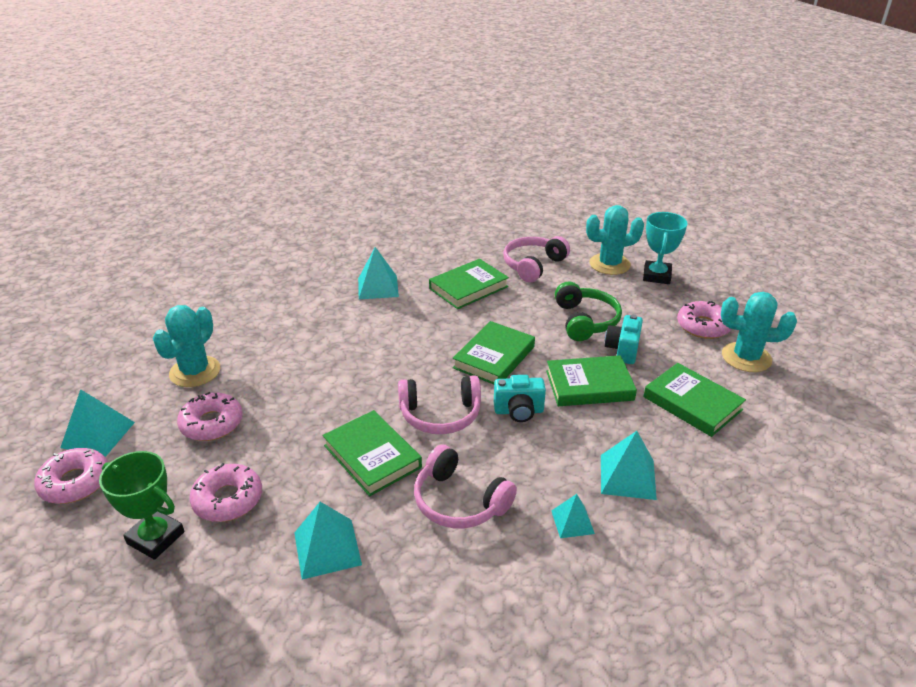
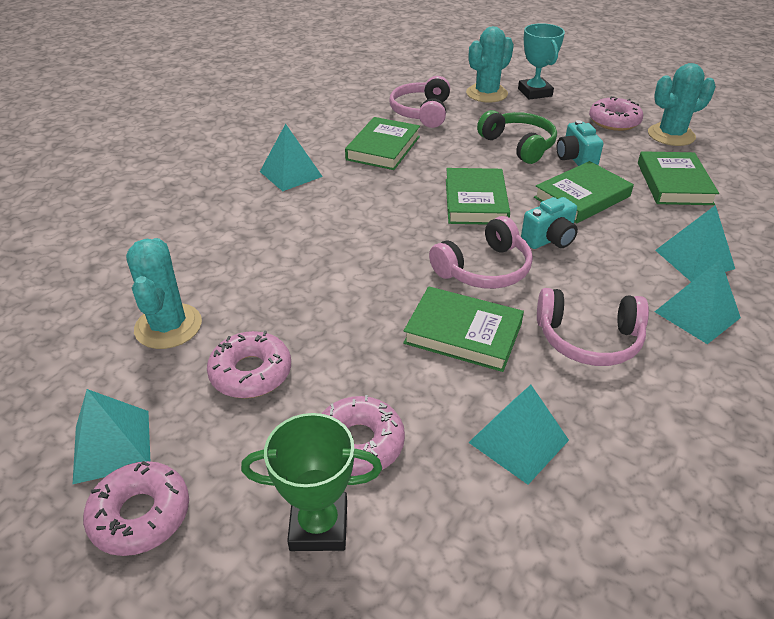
camera: 30 degrees left, 5 degrees up
turquoise pyramid [552,494,595,538] -> turquoise pyramid [655,259,741,344], size x1.61
green book [643,363,746,437] -> green book turned 75 degrees clockwise [638,151,719,205]

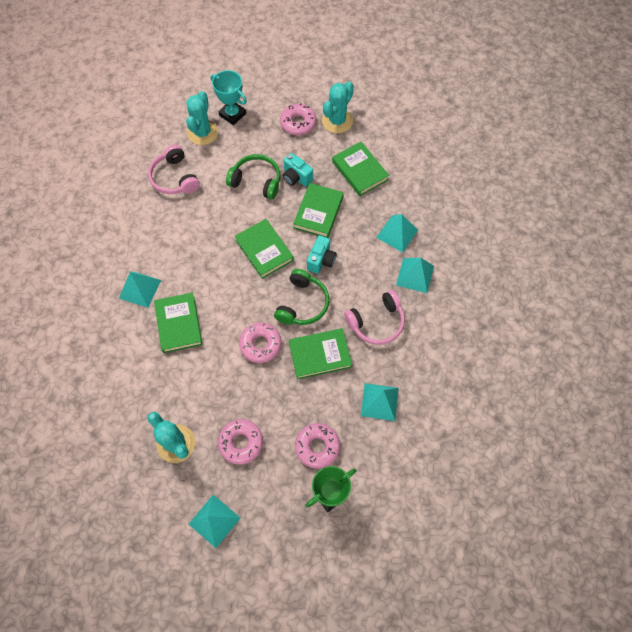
camera: 35 degrees left, 25 degrees up
pink donut [83,461,189,556] -> pink donut moved to [239,323,282,363]
green book [345,117,420,170] -> green book moved to [154,293,203,353]
pink headphones [429,216,533,289] -> green headphones [274,269,329,325]

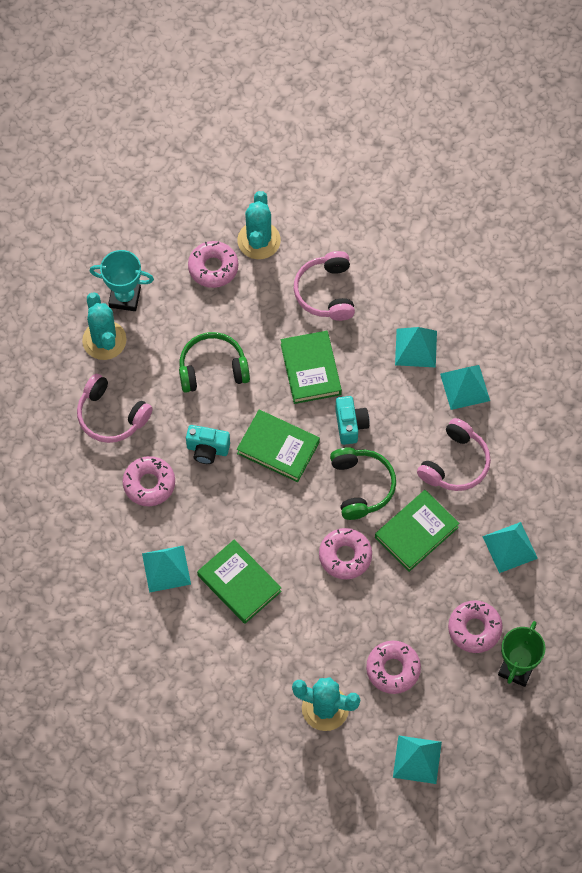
camera: 30 degrees left, 0 degrees up
turquoise camera [283,153,313,187] -> turquoise camera moved to [186,425,230,464]
green book [332,142,389,196] -> pink headphones [294,251,355,321]
none -> pink donut [123,456,175,506]

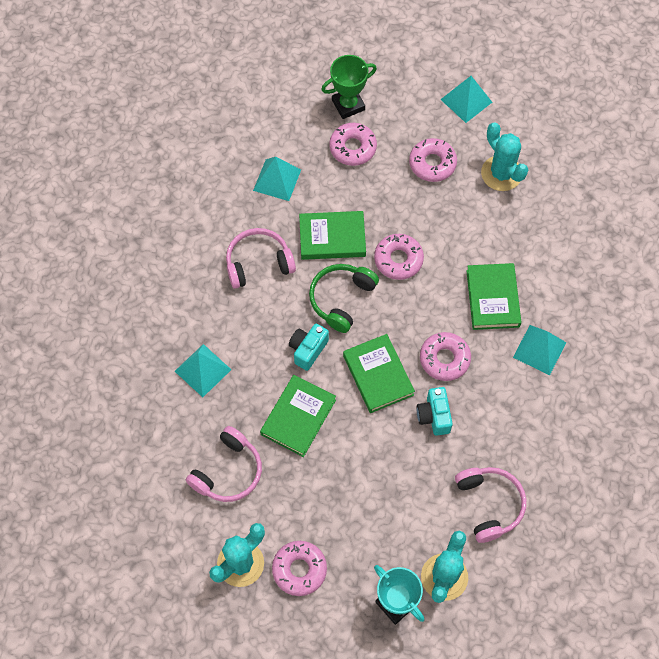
camera: 140 degrees left, 0 degrees up
pink donut [123,456,175,506] -> pink donut moved to [420,332,471,381]
green headphones [179,332,250,393] -> none
turquoise camera [186,425,230,464] -> turquoise camera turned 150 degrees counterclockwise [417,387,453,436]
turquoise pyramid [440,365,490,410] -> none

